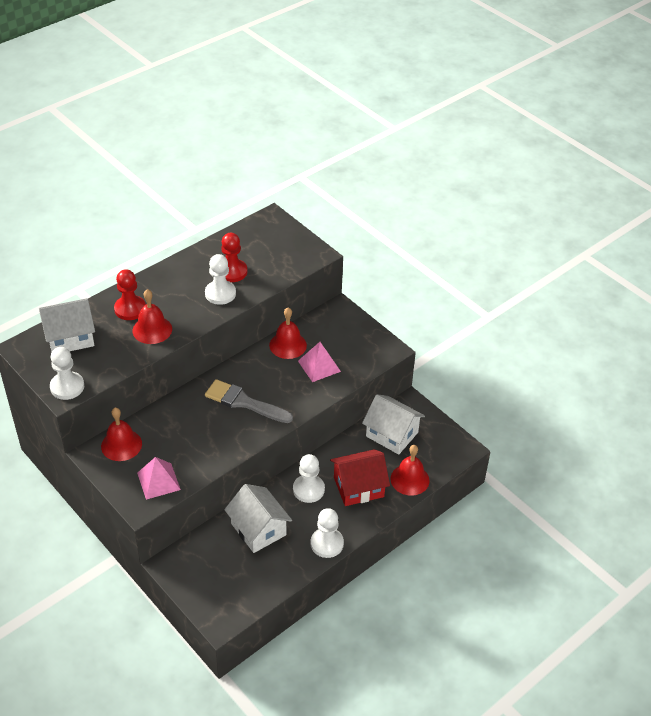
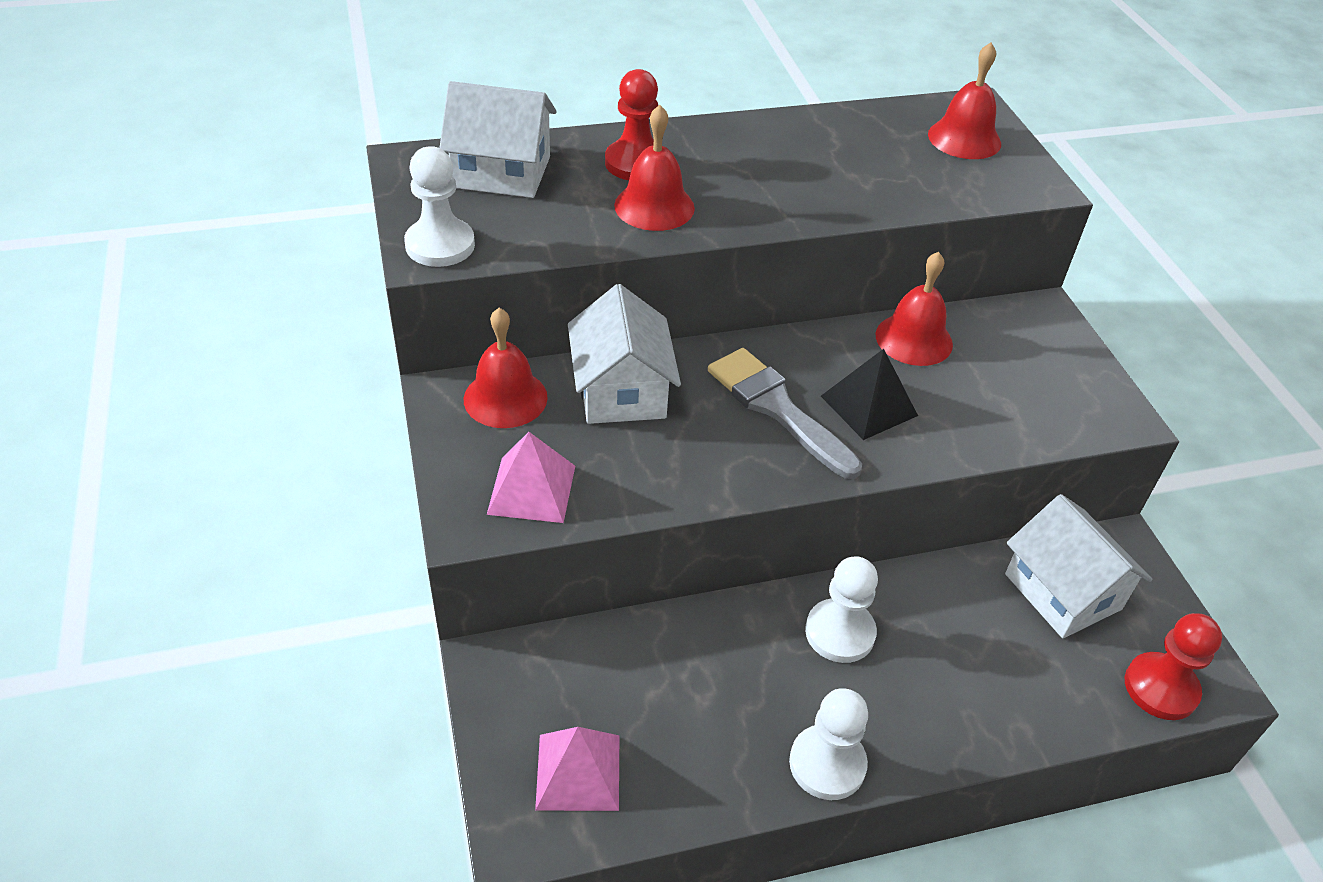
camera: 25 degrees right, 0 degrees up
white pawn [205,254,236,305] -> none
red pawn [221,233,247,282] -> red pawn moved to [1125,613,1222,720]
white house [224,484,292,553] -> white house moved to [568,284,681,424]
pink pyramid [298,342,341,382] -> pink pyramid moved to [535,727,619,811]
red house [330,449,390,506] -> none
red bell [391,445,430,496] -> red bell moved to [928,43,1001,159]
none -> black pyramid [821,349,918,440]

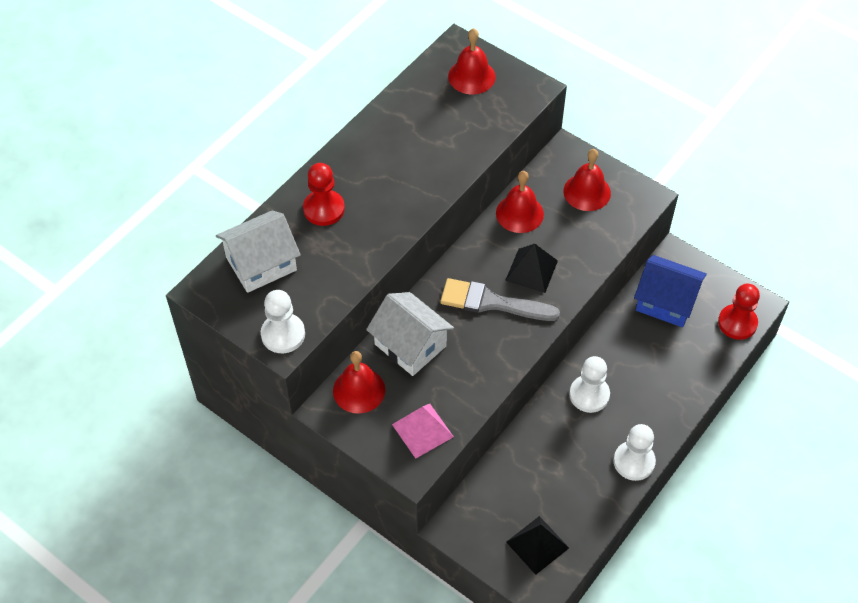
camera: 35 degrees left, 10 degrees up
pink pyramid [535,727,619,811] -> black pyramid [506,516,569,575]
red bell [614,105,695,231] -> red bell moved to [563,149,611,211]
white house [1005,494,1153,638] -> blue house [634,255,707,327]

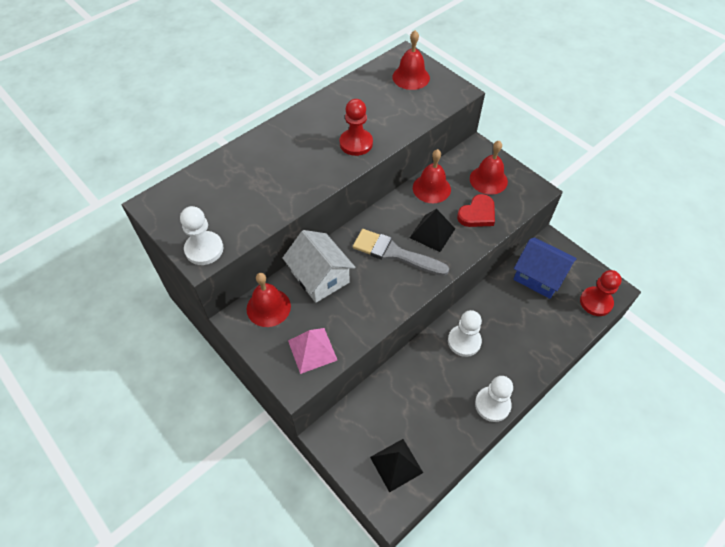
camera: 10 degrees right, 0 degrees up
white house [216,210,301,293] -> none
red pawn [303,163,345,226] -> red pawn moved to [340,99,373,156]
none -> red heart [457,194,495,227]

